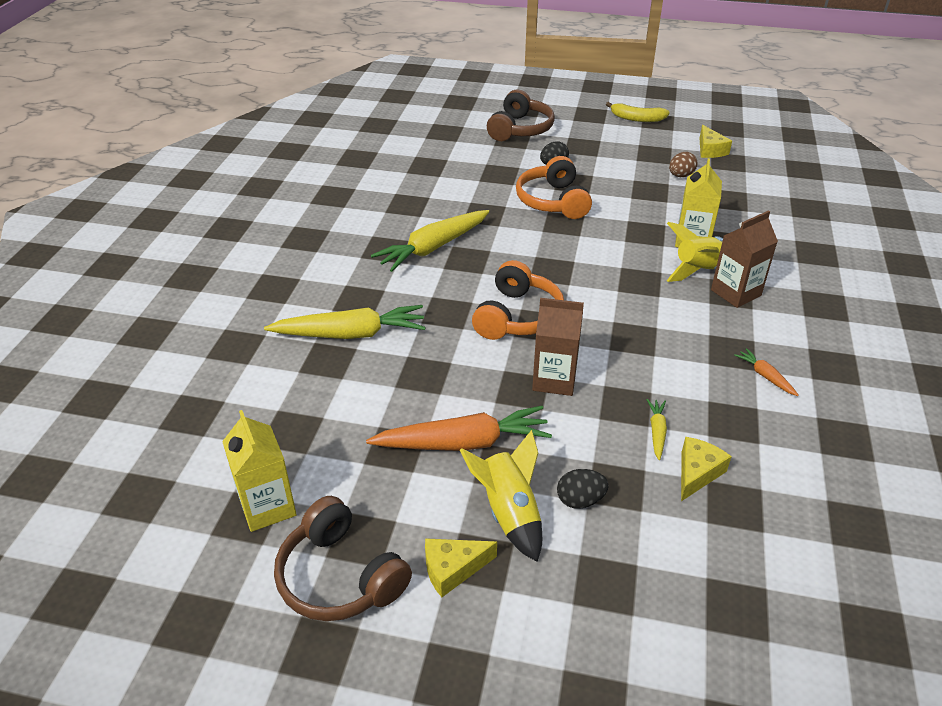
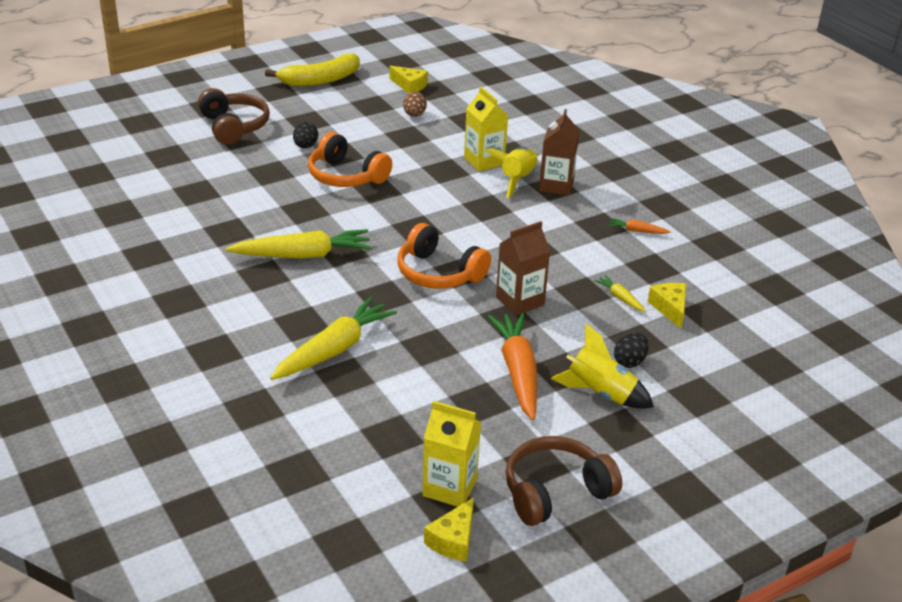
camera: 45 degrees left, 5 degrees down
brown headphones [274,496,412,621] -> brown headphones turned 150 degrees clockwise [506,436,622,526]
orange carrot [366,406,552,451] -> orange carrot turned 45 degrees counterclockwise [488,313,537,420]
yellow carrot [371,210,489,272] -> yellow carrot turned 105 degrees counterclockwise [226,229,372,259]
yellow cheese [425,538,497,597] -> yellow cheese moved to [424,497,474,562]
orange headphones [472,260,564,340] -> orange headphones turned 150 degrees clockwise [397,223,491,289]
yellow banana [606,102,670,122] -> yellow banana [265,54,360,87], size x1.52

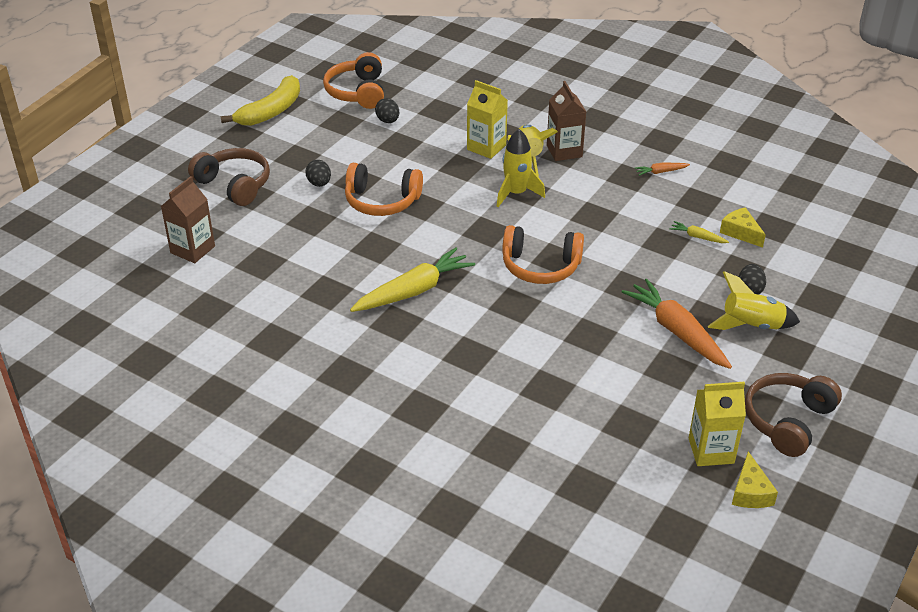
camera: 25 degrees left, 5 degrees up
yellow carrot [270,297,397,380] -> none
yellow cheese [389,66,428,93] -> orange headphones [323,52,384,109]
brown egg [403,92,427,117] -> black egg [375,98,399,123]
brown carton [496,221,550,316] -> brown carton moved to [160,176,215,263]
none -> yellow rocket [497,129,545,207]

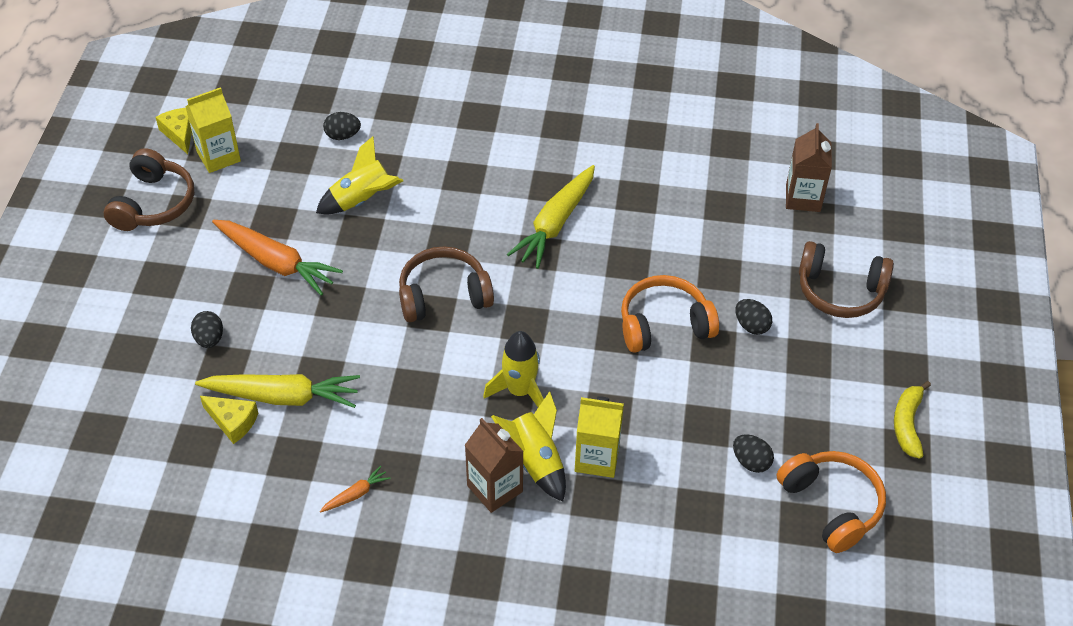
camera: 155 degrees right, 10 degrees up
yellow banana [220,75,300,126] -> yellow banana [894,381,931,459], size x0.66
orange headphones [502,225,584,284] -> brown headphones [399,246,494,322]
yellow carrot [670,221,729,243] -> yellow carrot [195,374,360,408], size x2.21
yellow rocket [708,271,800,330] -> yellow rocket moved to [316,136,403,214]
none -> black egg [323,112,361,140]

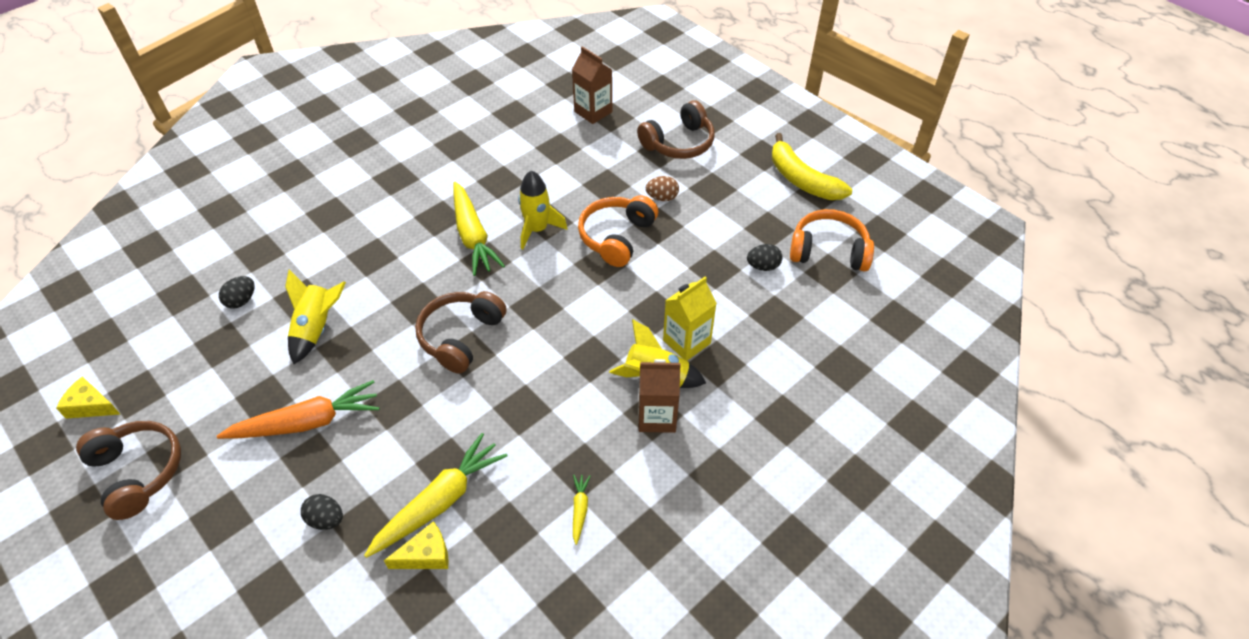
camera: 50 degrees left, 0 degrees up
yellow carton [186,87,241,173] -> none
orange carrot [320,466,391,512] -> yellow carrot [573,475,591,545]
yellow rocket [483,331,544,407] -> yellow rocket moved to [518,170,567,250]
black egg [735,299,772,335] -> brown egg [646,176,679,201]
yellow banana [894,381,931,459] -> yellow banana [772,133,852,200], size x1.52

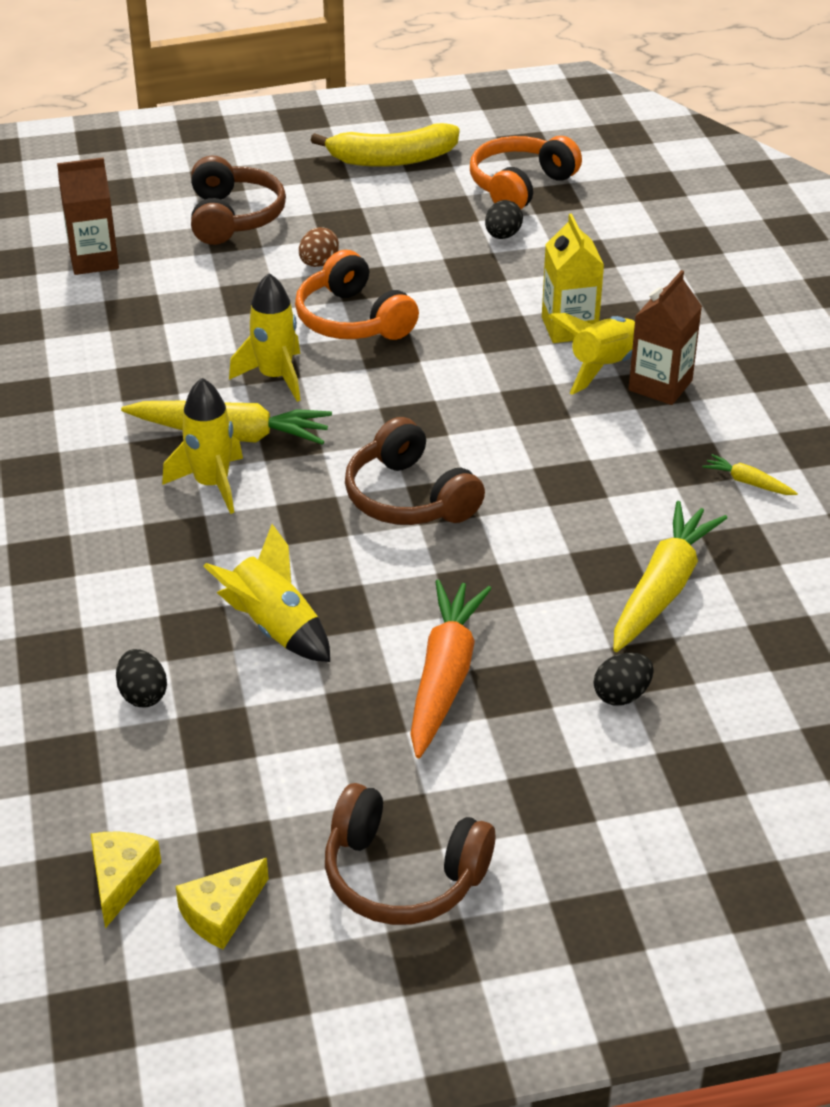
camera: 60 degrees left, 10 degrees down
brown headphones [76,421,181,520] -> brown headphones turned 150 degrees counterclockwise [325,783,495,925]
yellow carrot [364,433,508,558] -> yellow carrot turned 45 degrees clockwise [613,501,727,652]
yellow cheese [384,521,449,569] -> yellow cheese moved to [90,832,161,928]
none -> yellow rocket [162,378,243,514]

